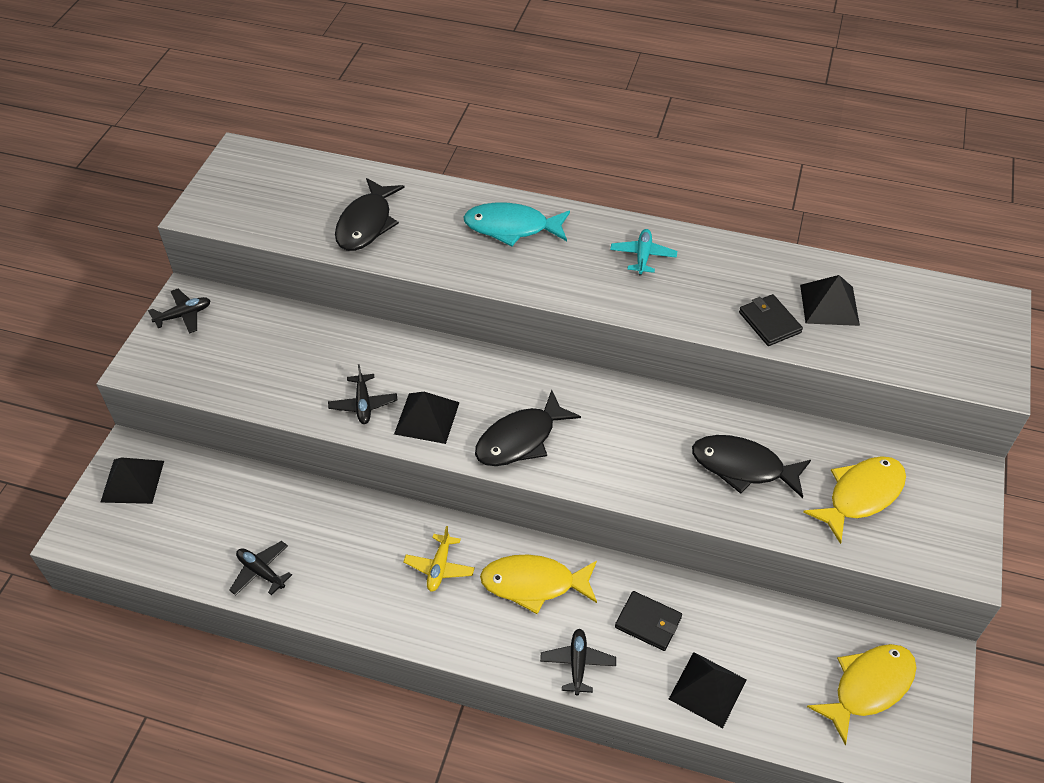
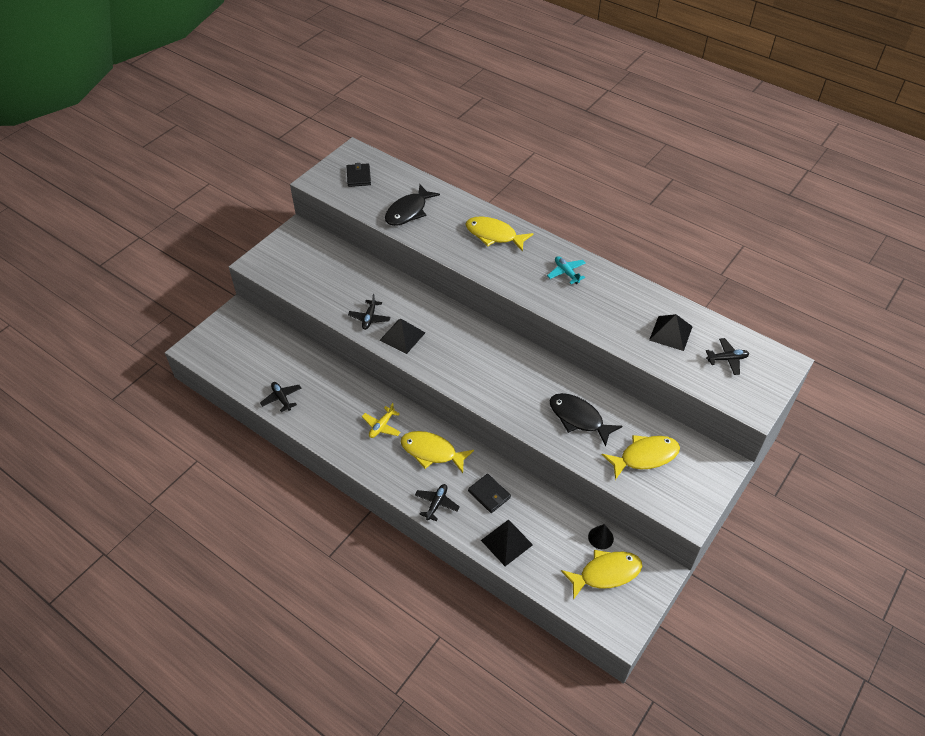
camera: 20 degrees right, 0 degrees up
black pyramid [100,457,164,504] -> none
black plane [148,289,211,334] -> black plane moved to [706,338,749,375]
turquoise fish [463,203,570,246] -> yellow fish [465,216,533,252]
black fish [475,390,581,466] -> none
turquoise plane [610,229,677,276] -> turquoise plane turned 60 degrees counterclockwise [547,256,586,284]
black wallet [739,294,803,346] -> black wallet moved to [347,163,371,187]
none -> black cone [588,524,614,549]

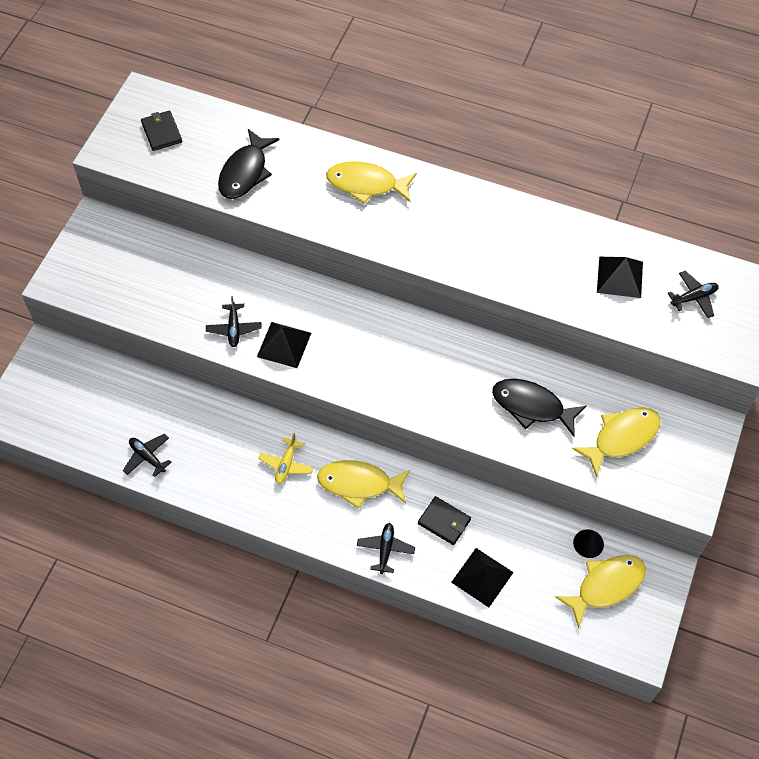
camera: 15 degrees left, 10 degrees up
turquoise plane [547,256,586,284] -> none

